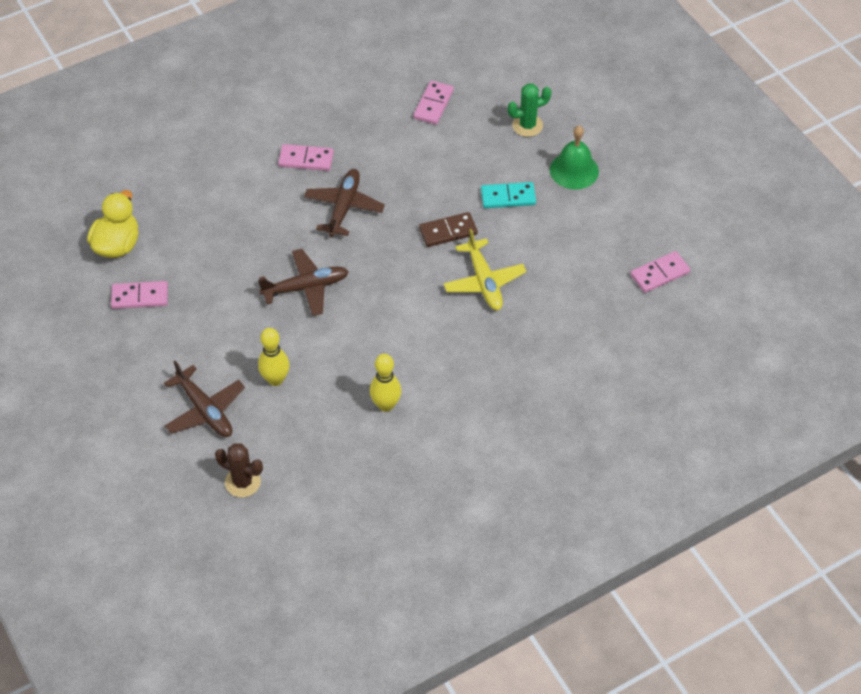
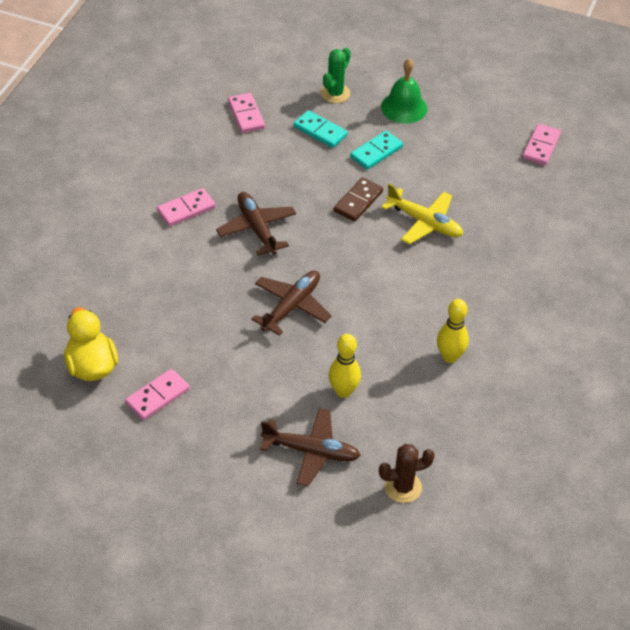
camera: 40 degrees left, 5 degrees down
none -> turquoise domino [293,110,348,148]

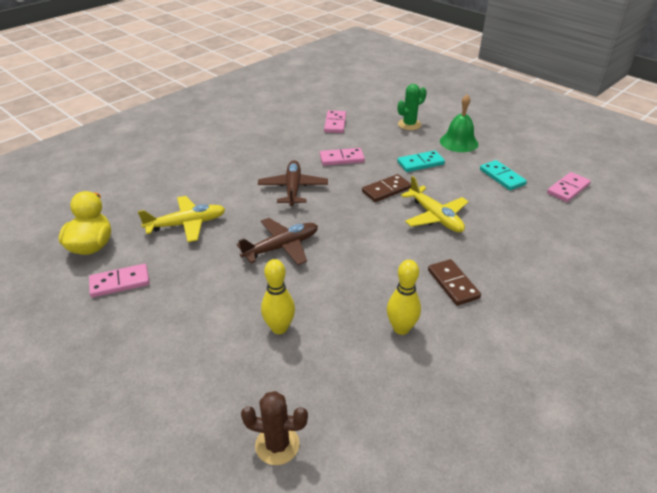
camera: 25 degrees right, 10 degrees down
pink domino [157,188,215,226] -> pink domino moved to [320,148,365,166]
brown plane [260,408,361,487] -> none
turquoise domino [293,110,348,148] -> turquoise domino moved to [480,160,527,190]
none -> yellow plane [138,196,225,242]
none -> brown domino [428,259,481,306]

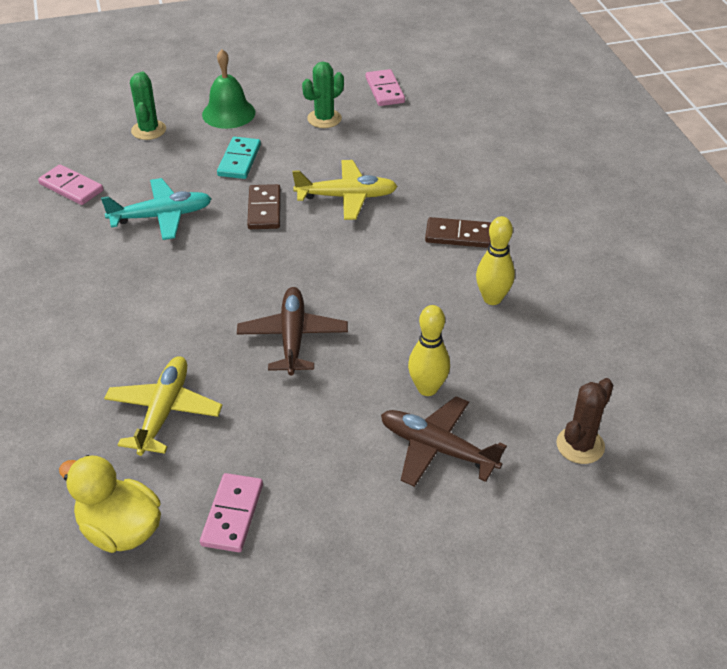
camera: 60 degrees left, 5 degrees up
brown plane [258,160,328,206] -> brown plane moved to [381,396,507,487]
pink domino [320,148,365,166] -> turquoise plane [101,178,212,240]
turquoise domino [480,160,527,190] -> green cactus [302,62,344,128]

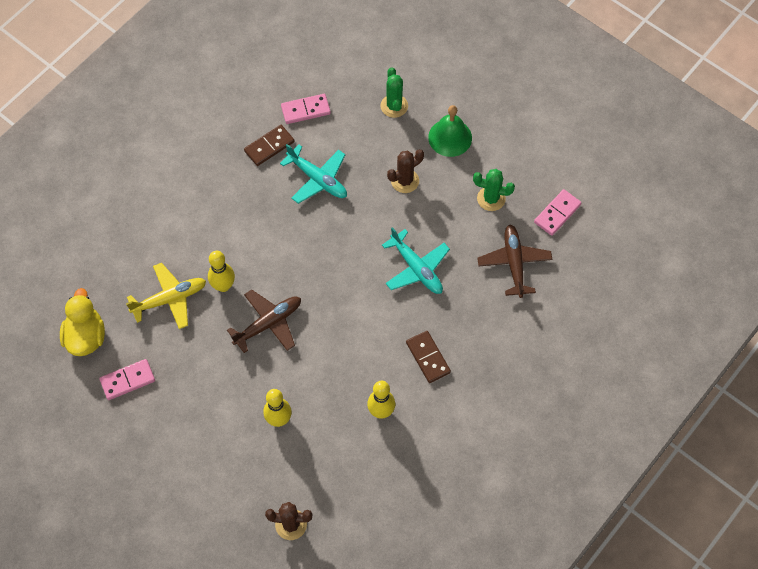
camera: 55 degrees right, 20 degrees up
pink domino [38,165,103,205] -> pink domino turned 75 degrees clockwise [281,94,331,124]
green cactus [130,71,166,140] -> green cactus turned 60 degrees counterclockwise [381,67,408,118]
turquoise domino [217,137,261,179] -> brown cactus [387,149,424,193]
brown domino [247,184,281,229] -> brown domino moved to [244,125,294,166]
yellow plane [292,160,398,220] -> turquoise plane [382,227,450,294]
brown plane [381,396,507,487] -> brown plane moved to [477,225,552,298]
none -> yellow bowling pin [208,251,235,292]

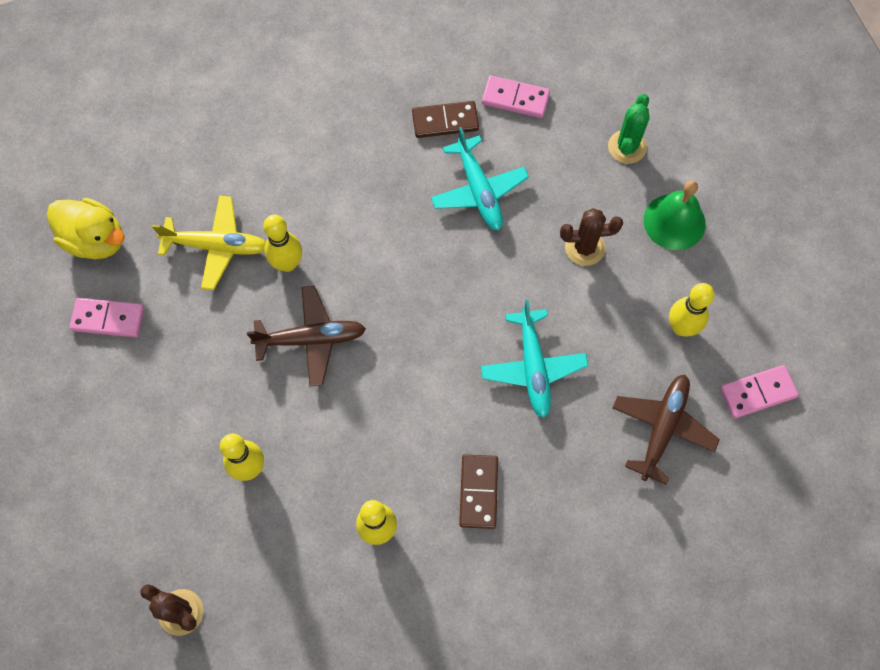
camera: 30 degrees right, 5 degrees up
yellow duck [60,288,105,356] -> yellow duck turned 90 degrees clockwise [47,198,125,259]
green cactus [473,169,515,211] -> yellow bowling pin [669,283,715,337]

